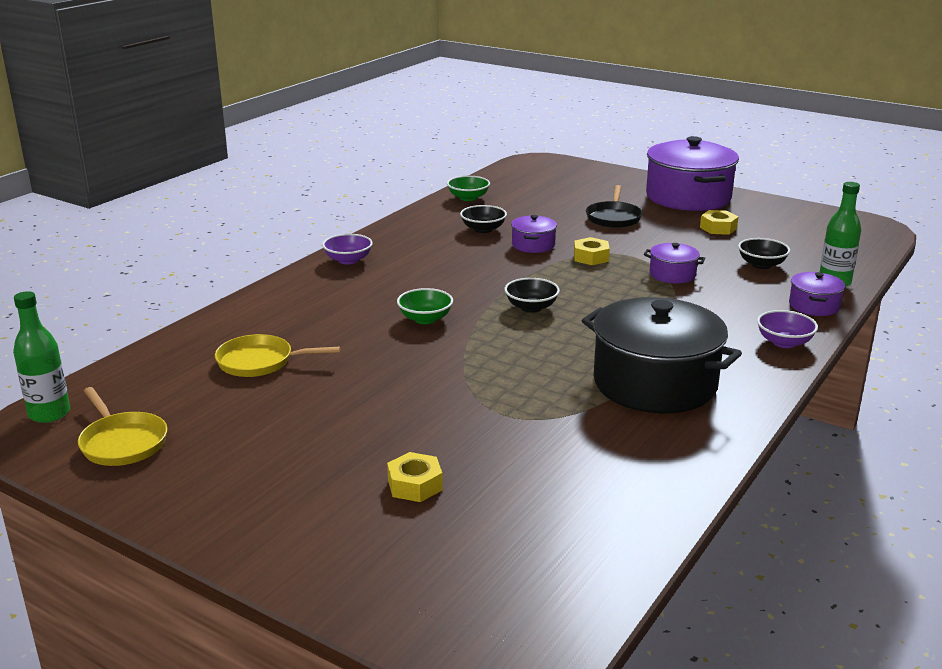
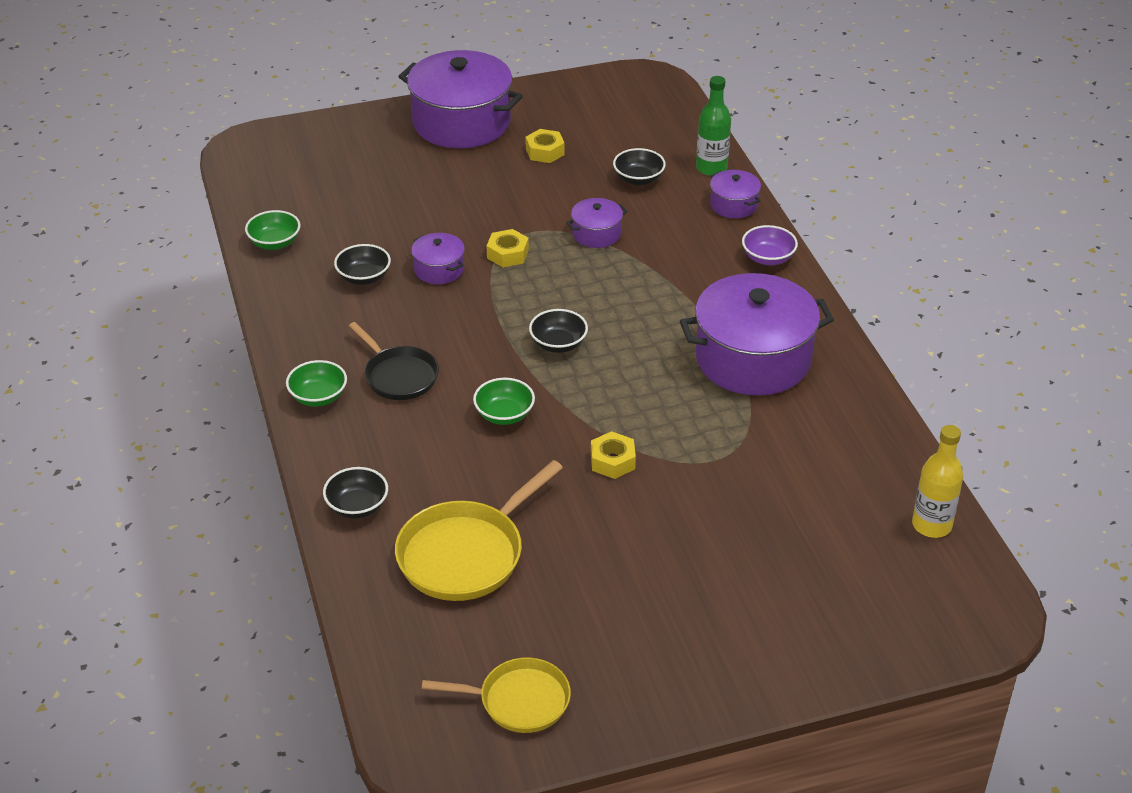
camera: 50 degrees left, 15 degrees up
green bottle [13,291,70,423] -> none
yellow pan [215,334,340,377] -> yellow pan [395,460,563,601], size x1.53
purple bowl [322,234,373,264] -> green bowl [286,360,347,406]
yellow nut [387,452,443,502] -> yellow nut moved to [591,431,636,479]
black pot [582,297,742,413] -> purple pot [680,273,834,395]
black pan [586,185,642,228] -> black pan moved to [349,322,439,400]
none -> black bowl [323,467,388,519]
none -> yellow bottle [912,425,963,538]

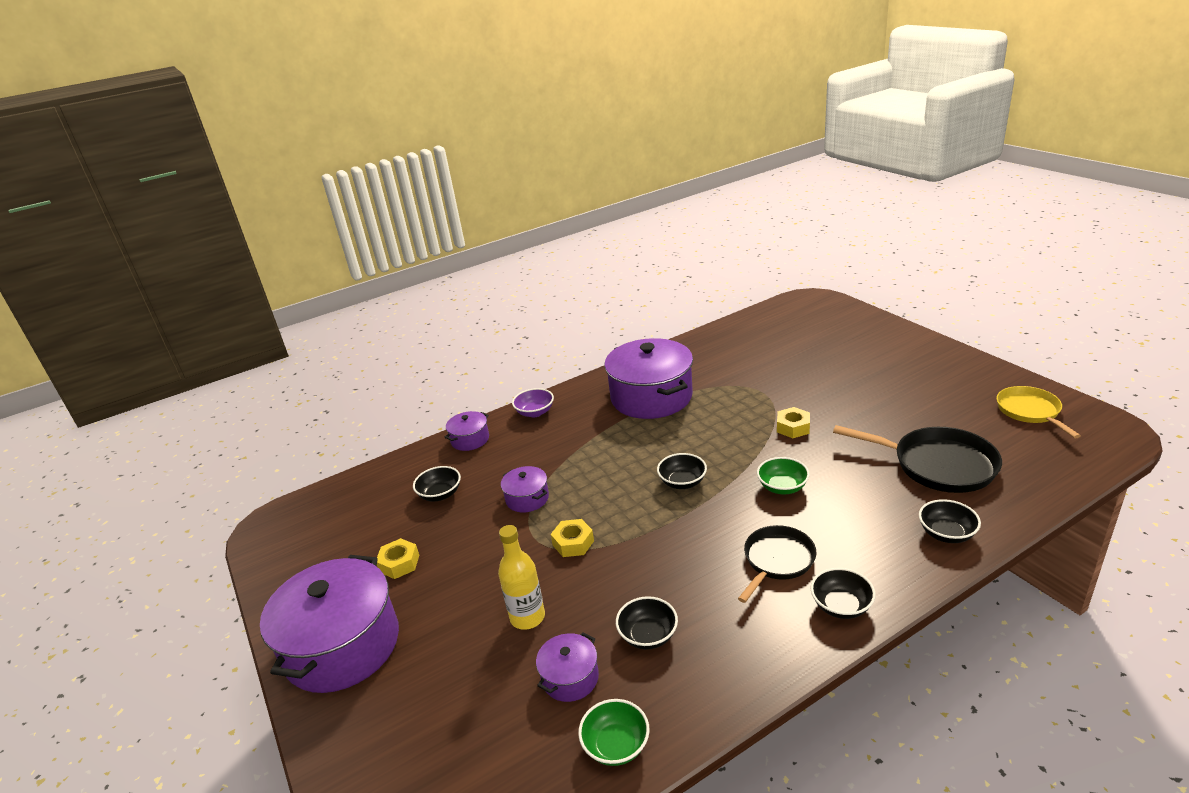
camera: 100 degrees left, 10 degrees down
green bowl [286,360,347,406] -> black bowl [810,568,876,619]
yellow pan [395,460,563,601] -> black pan [833,425,1002,493]
purple pot [411,233,465,284] -> purple pot moved to [536,633,599,702]
green bottle [696,76,731,176] -> none
yellow bottle [912,425,963,538] -> yellow bottle moved to [498,525,545,630]

